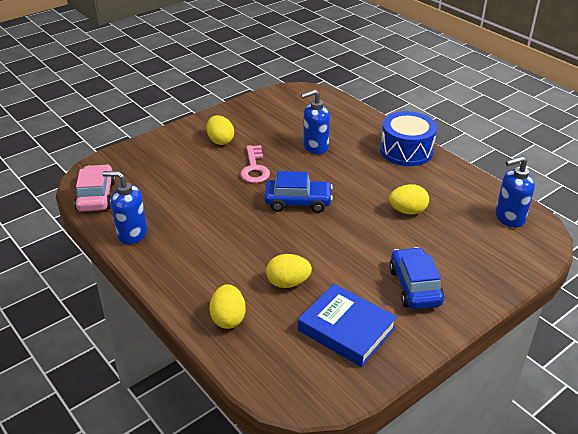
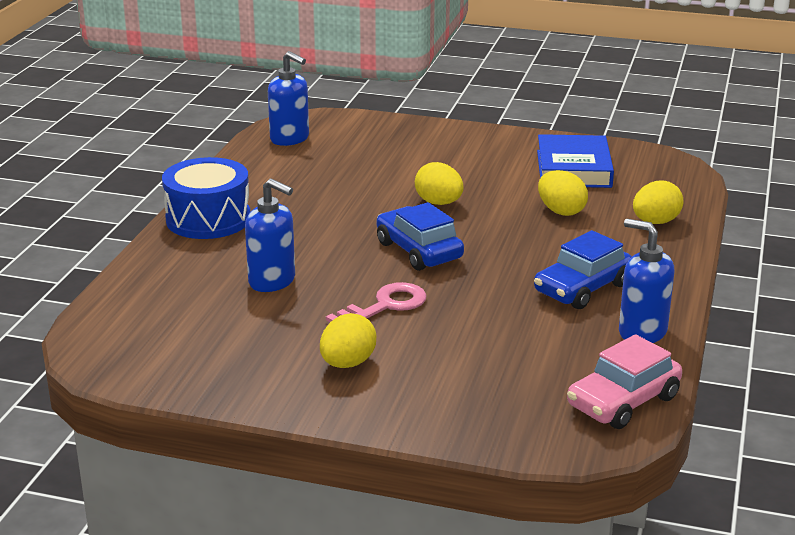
camera: 125 degrees left, 10 degrees down
blue soap dispenser [102,171,147,245] -> blue soap dispenser turned 150 degrees clockwise [619,219,674,343]
yellow egg [389,184,429,214] -> yellow egg moved to [415,162,463,205]
blue car [389,247,444,309] -> blue car moved to [534,230,632,309]

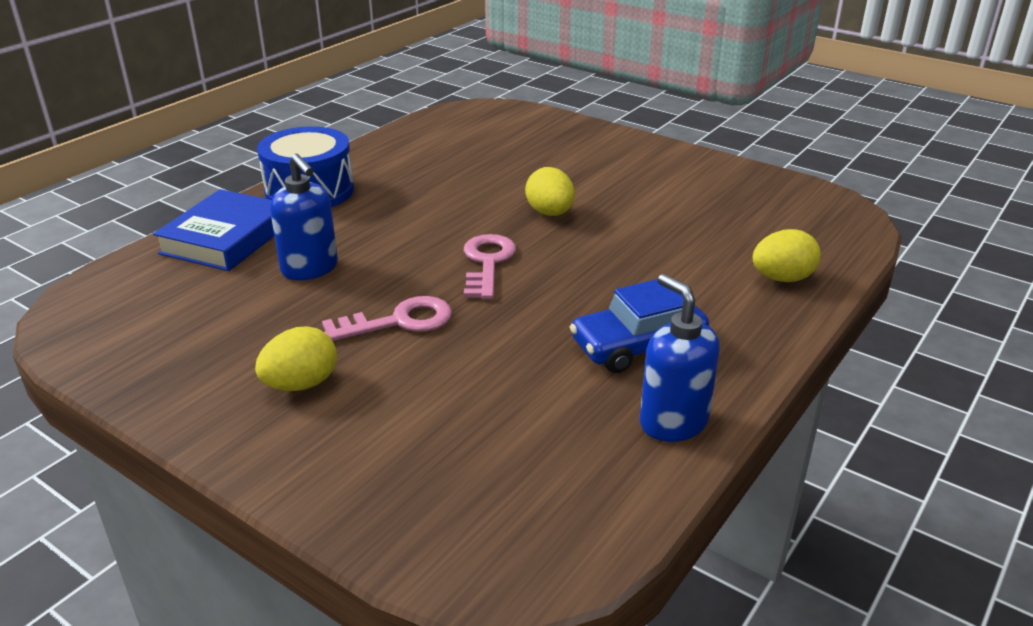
camera: 20 degrees right, 5 degrees up
blue soap dispenser [268,51,309,146] -> none
blue car [377,202,464,271] -> pink key [464,234,516,299]
blue book [537,134,614,188] -> blue book moved to [153,189,274,271]
yellow egg [538,170,588,216] -> none
pink car [567,334,682,429] -> none

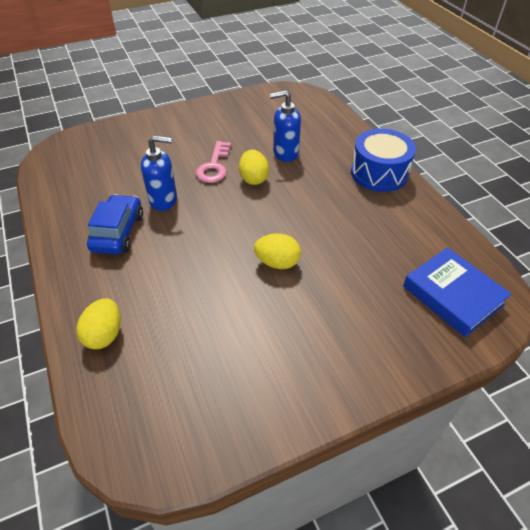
camera: 120 degrees right, 15 degrees up
blue book [153,189,274,271] -> blue book moved to [403,247,512,337]
yellow egg [255,326,337,391] -> yellow egg moved to [239,150,269,185]
pink key [464,234,516,299] -> none
blue soap dispenser [640,274,720,442] -> blue soap dispenser moved to [141,135,177,211]

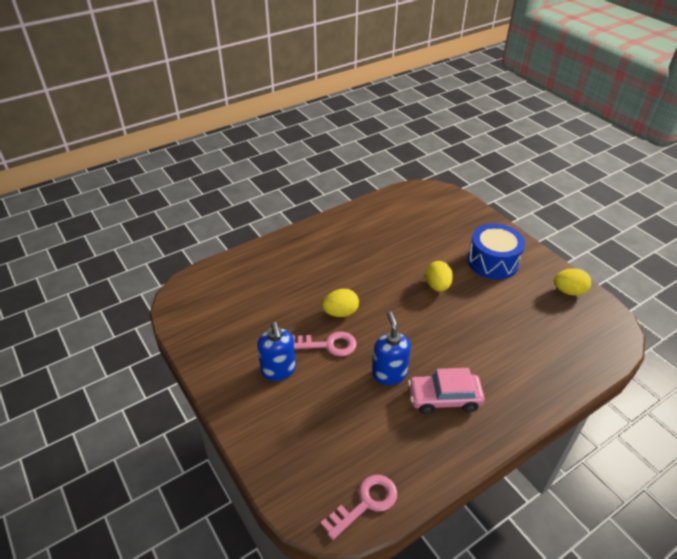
camera: 100 degrees left, 5 degrees down
yellow egg [76,298,121,349] -> yellow egg moved to [554,268,591,296]
blue car [87,194,143,255] -> pink car [408,368,485,414]
blue soap dispenser [270,90,301,162] -> blue soap dispenser moved to [257,322,296,381]
blue drum [351,129,416,192] -> blue drum moved to [468,224,525,279]
blue book [403,247,512,337] -> none
none -> pink key [321,475,397,540]

